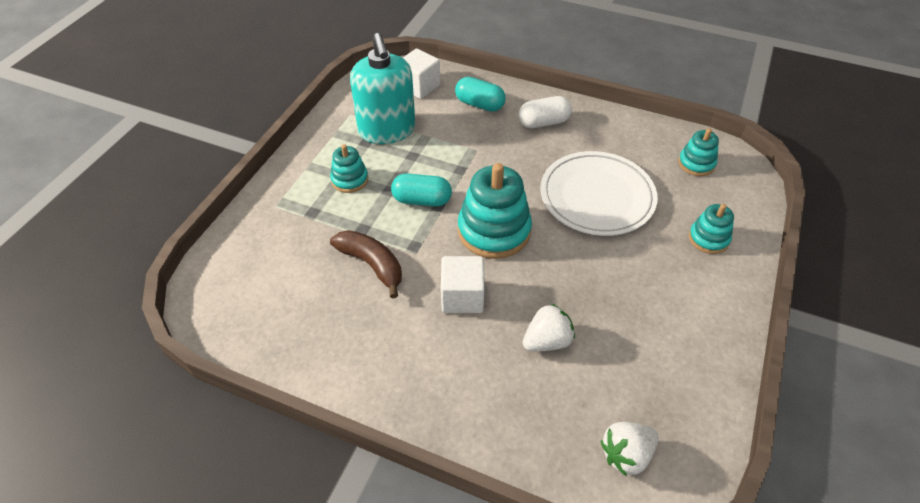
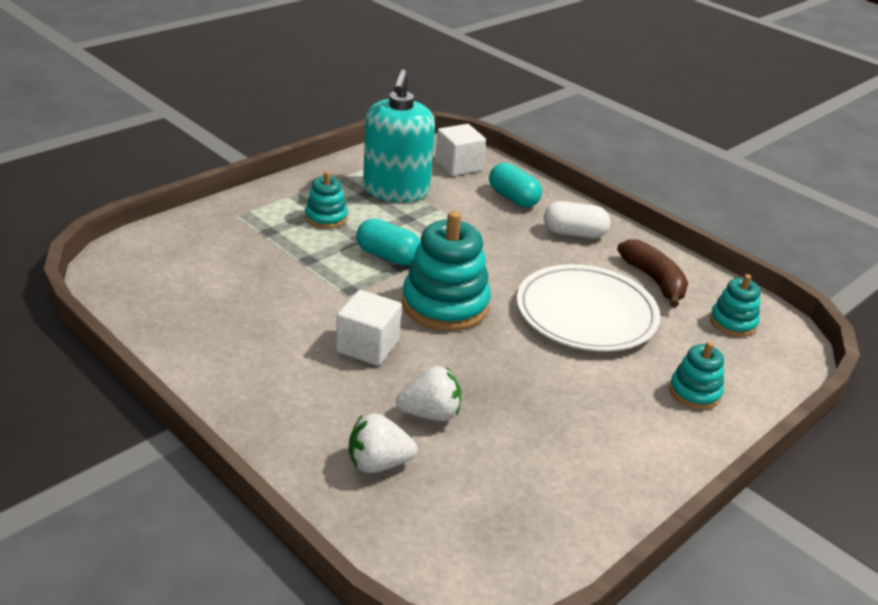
camera: 20 degrees right, 15 degrees down
brown banana [330,230,402,299] -> brown banana moved to [617,239,688,308]
white strawberry [600,422,659,477] -> white strawberry moved to [349,413,417,473]

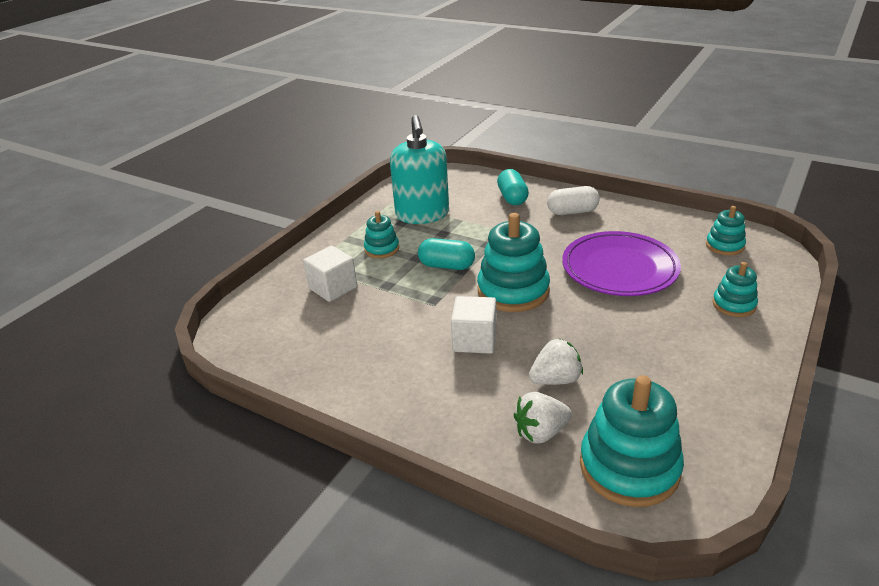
camera: 10 degrees left, 0 degrees up
white cube [435,124,486,176] -> white cube moved to [303,246,357,302]
turquoise capsule [489,163,542,208] -> turquoise capsule turned 45 degrees clockwise [497,169,529,205]
white plate [517,264,660,352] -> purple plate [562,231,681,296]
brown banana [617,239,688,308] -> none
none -> turquoise stacking toy [580,375,684,507]

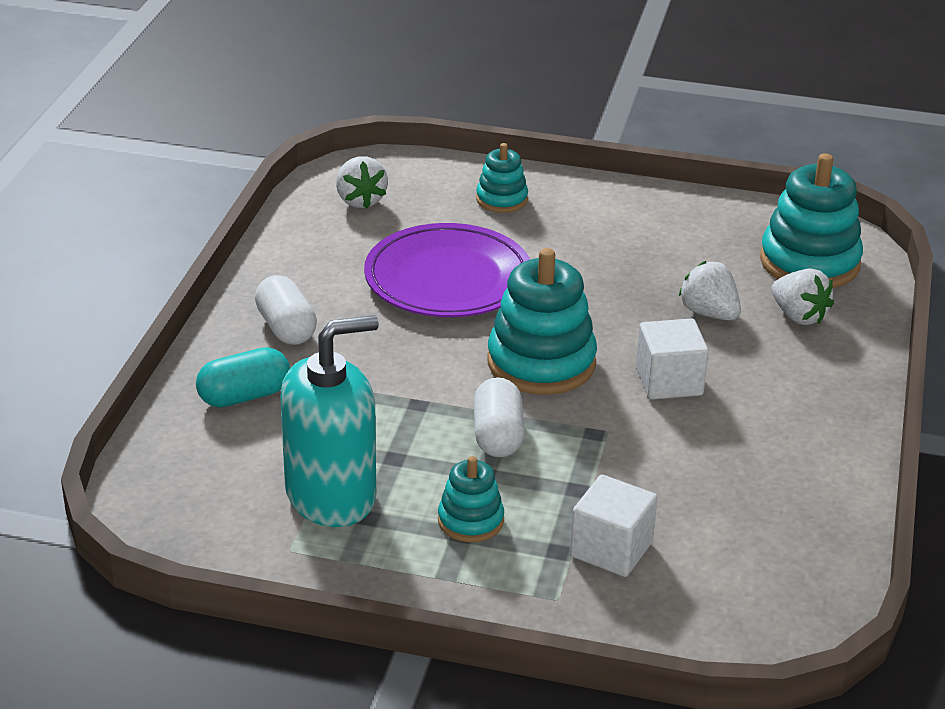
camera: 110 degrees left, 0 degrees up
turquoise capsule [418,238,475,270] -> white capsule [473,377,525,457]
turquoise stacking toy [706,206,746,256] -> white strawberry [336,156,388,209]

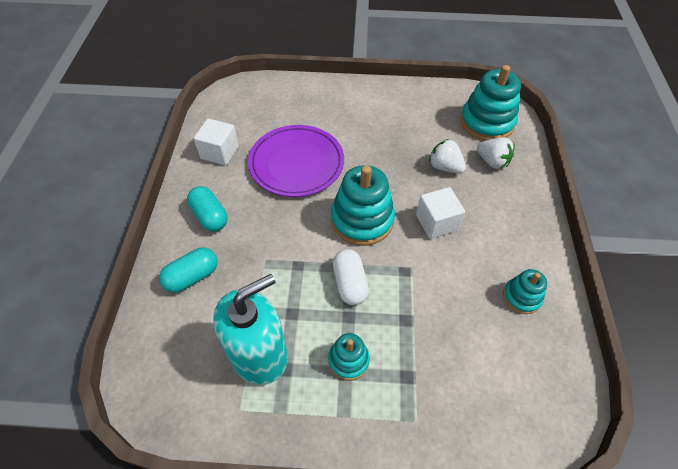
camera: 10 degrees left, 20 degrees up
white capsule [255,275,317,345] -> turquoise capsule [187,186,228,232]
white strawberry [336,156,388,209] -> none
turquoise stacking toy [476,143,528,213] -> turquoise stacking toy moved to [503,269,547,314]
white cube [570,475,658,577] -> white cube moved to [194,118,239,166]

